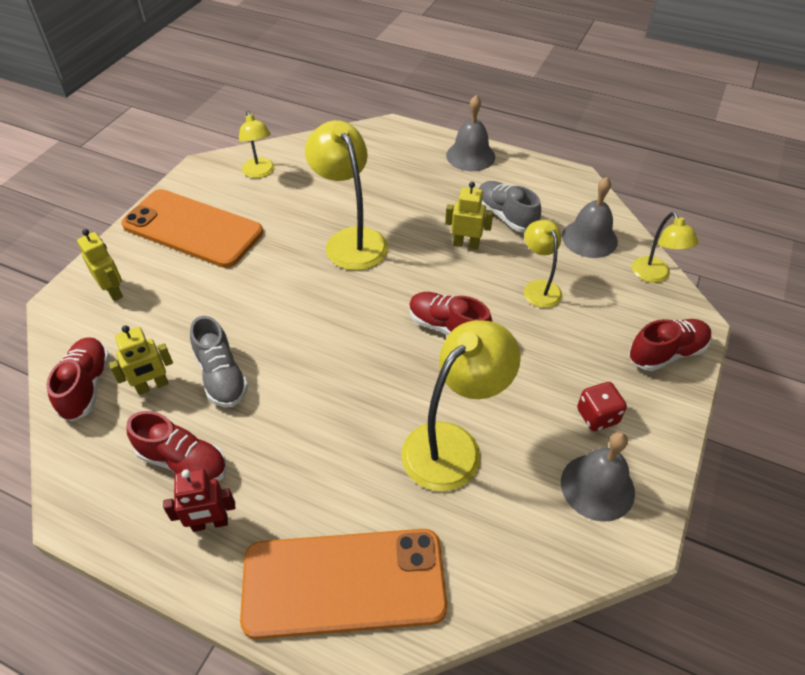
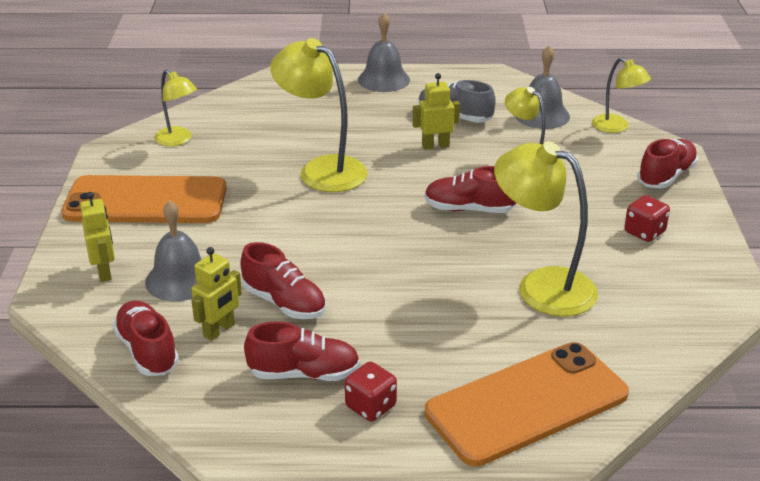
camera: 25 degrees left, 15 degrees down
yellow robot [77,229,123,301] -> yellow robot turned 45 degrees clockwise [80,192,115,282]
red robot [163,468,235,532] -> red dice [345,362,397,422]
grey shoe [190,316,248,407] -> red shoe [240,242,326,319]
yellow lamp [401,320,521,492] -> yellow lamp turned 75 degrees counterclockwise [494,141,598,317]
grey bell [561,432,635,522] -> grey bell moved to [145,200,202,301]

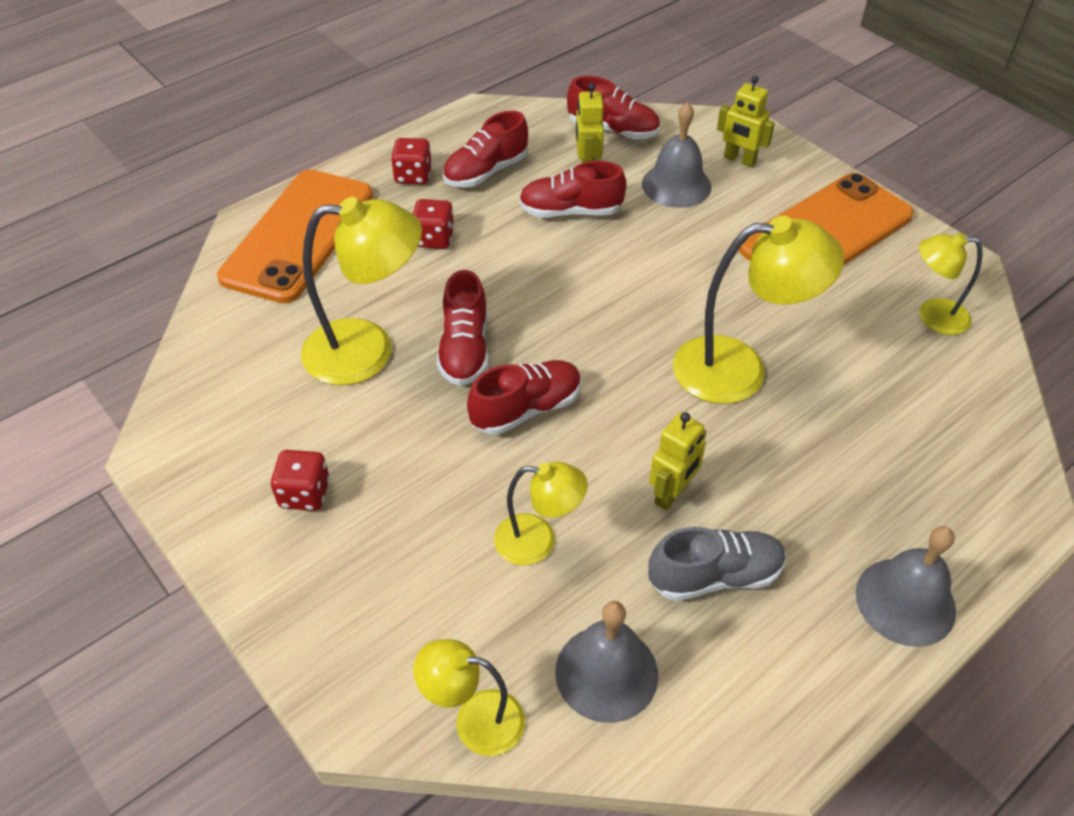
camera: 140 degrees right, 15 degrees up
red shoe [637,139,698,188] -> red shoe moved to [437,270,489,386]
none -> red dice [413,199,454,249]

